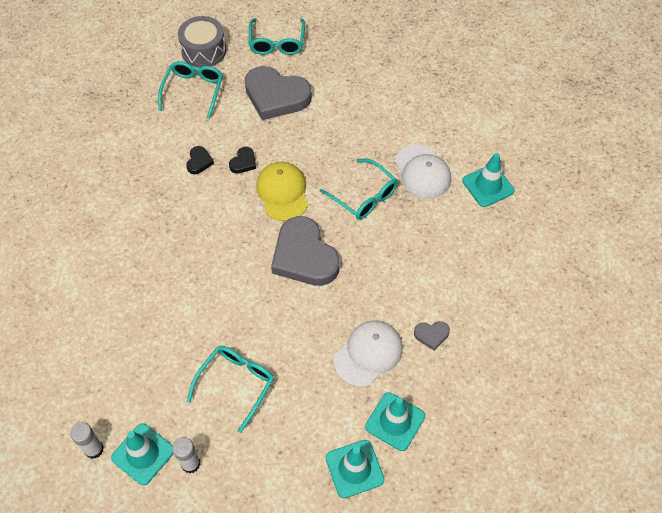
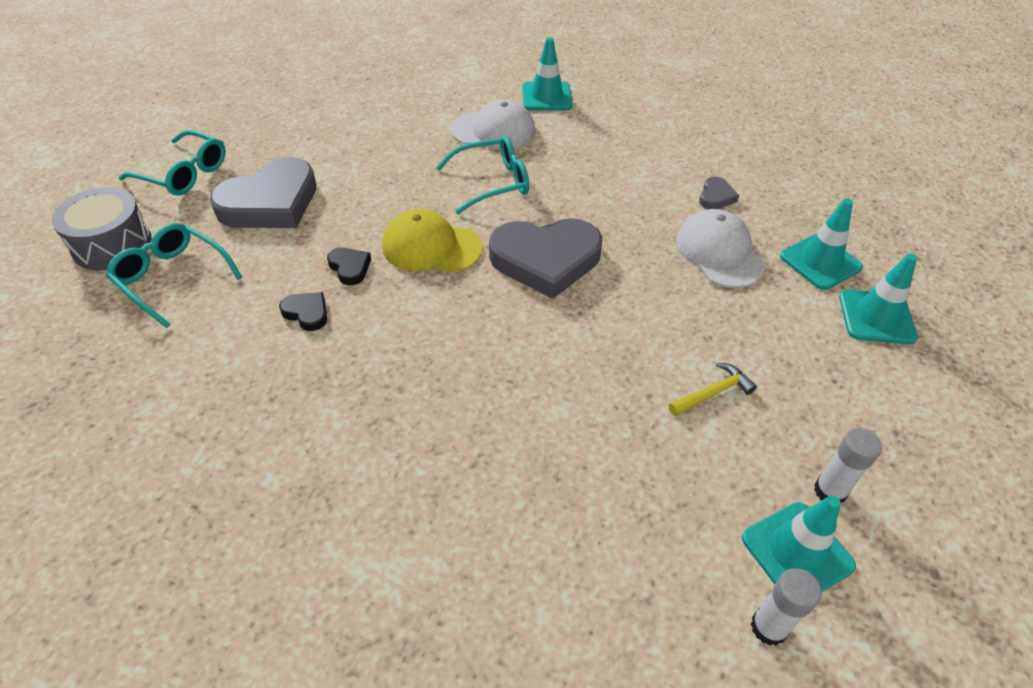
camera: 65 degrees left, 10 degrees down
turquoise glasses [187,346,274,433] -> yellow hammer [669,363,757,416]

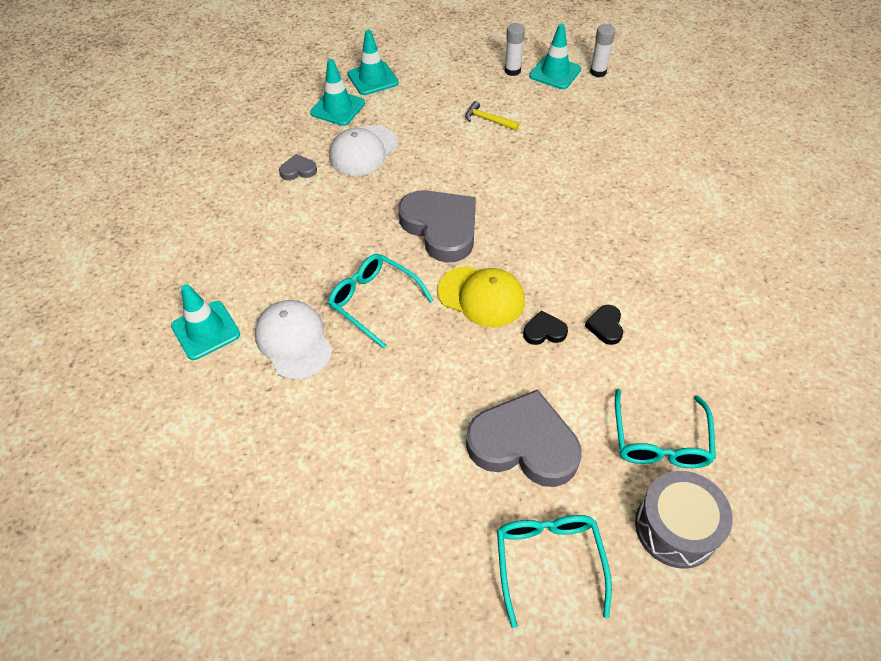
camera: 120 degrees left, 5 degrees up
black heart [327,247,371,285] -> black heart turned 60 degrees clockwise [523,310,568,345]
yellow cap [382,209,483,273] -> yellow cap turned 45 degrees counterclockwise [438,266,525,327]

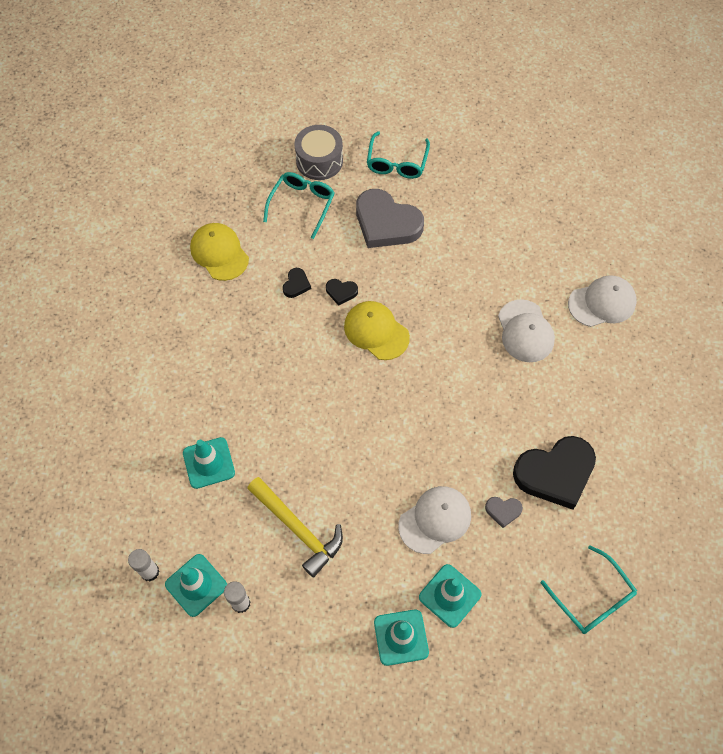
camera: 165 degrees left, 10 degrees up
turquoise traffic cone [171,284,240,360] -> turquoise traffic cone moved to [183,437,235,489]
turquoise glasses [328,254,434,349] -> turquoise glasses moved to [541,545,637,634]
grey heart [399,190,476,263] -> none
yellow hammer [465,101,520,131] -> yellow hammer [247,477,343,578], size x1.92
none -> yellow cap [190,223,249,281]
none -> black heart [513,436,596,510]
none -> white cap [568,275,637,327]

